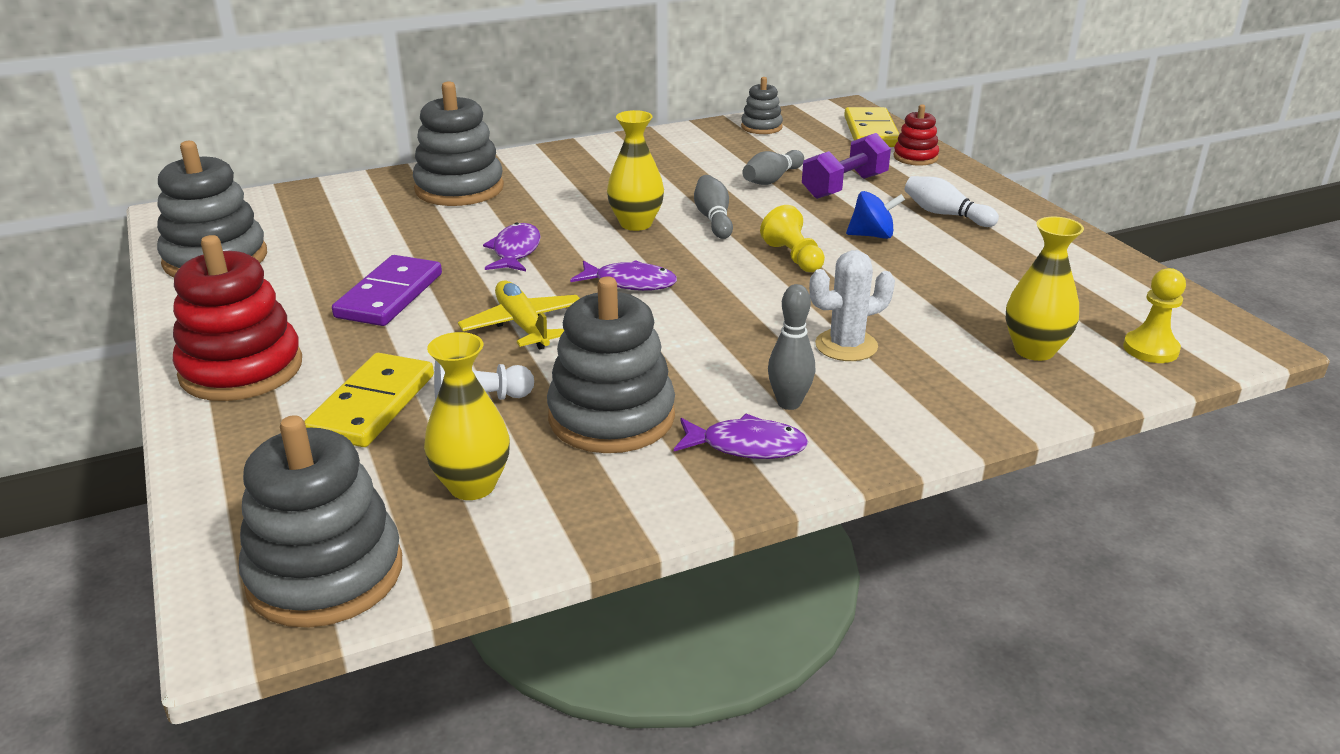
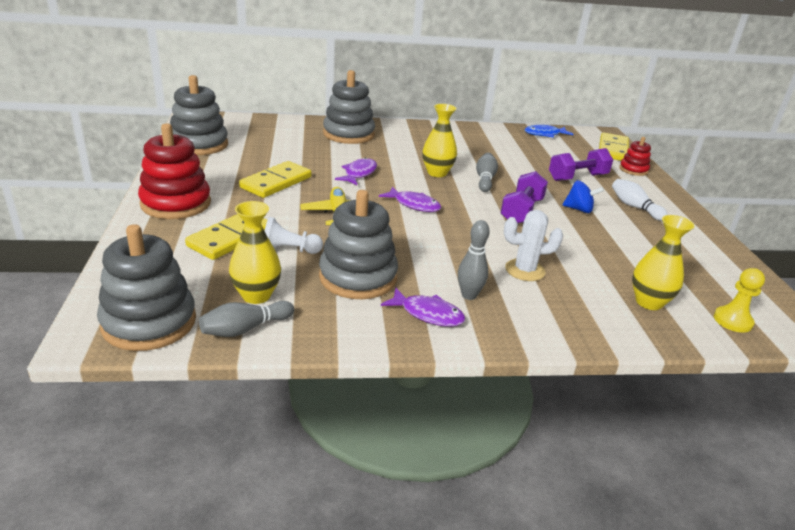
camera: 15 degrees right, 0 degrees up
purple domino [332,255,442,326] -> yellow domino [239,161,311,198]
grey stacking toy [741,77,783,134] -> blue fish [525,125,573,138]
grey bowling pin [742,150,804,185] -> grey bowling pin moved to [199,301,294,337]
yellow pawn [760,205,825,272] -> purple dumbbell [501,171,548,223]

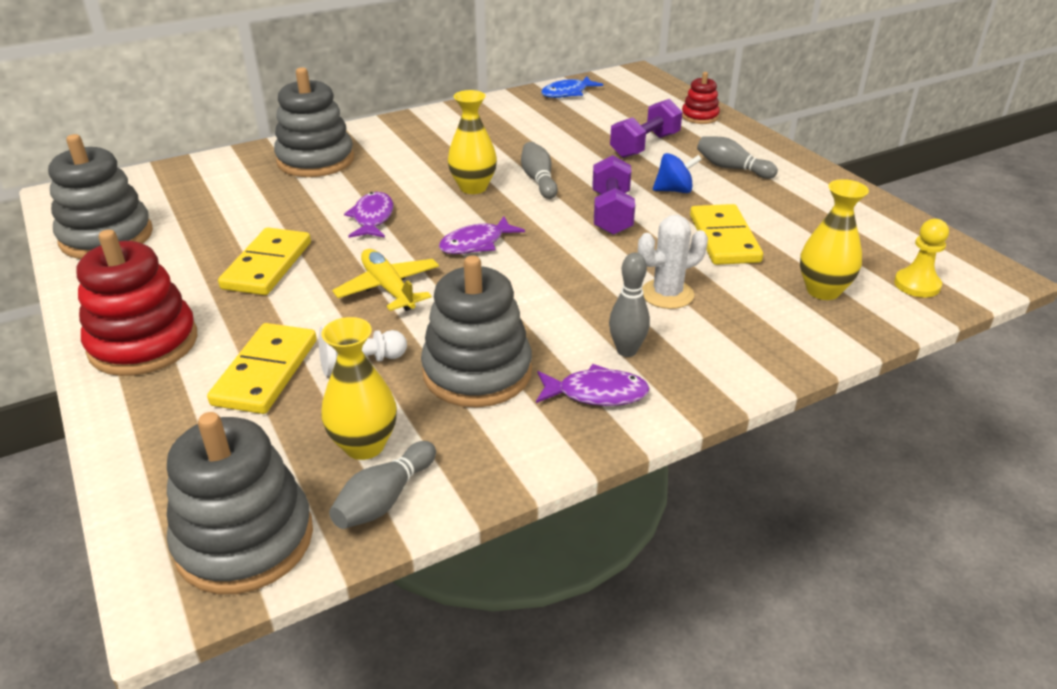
camera: 20 degrees left, 5 degrees up
purple fish [379,186,441,212] -> purple fish turned 135 degrees clockwise [439,216,525,254]
yellow domino [599,132,629,161] -> yellow domino moved to [690,204,763,265]
white bowling pin [612,179,668,221] -> grey bowling pin [697,136,778,179]

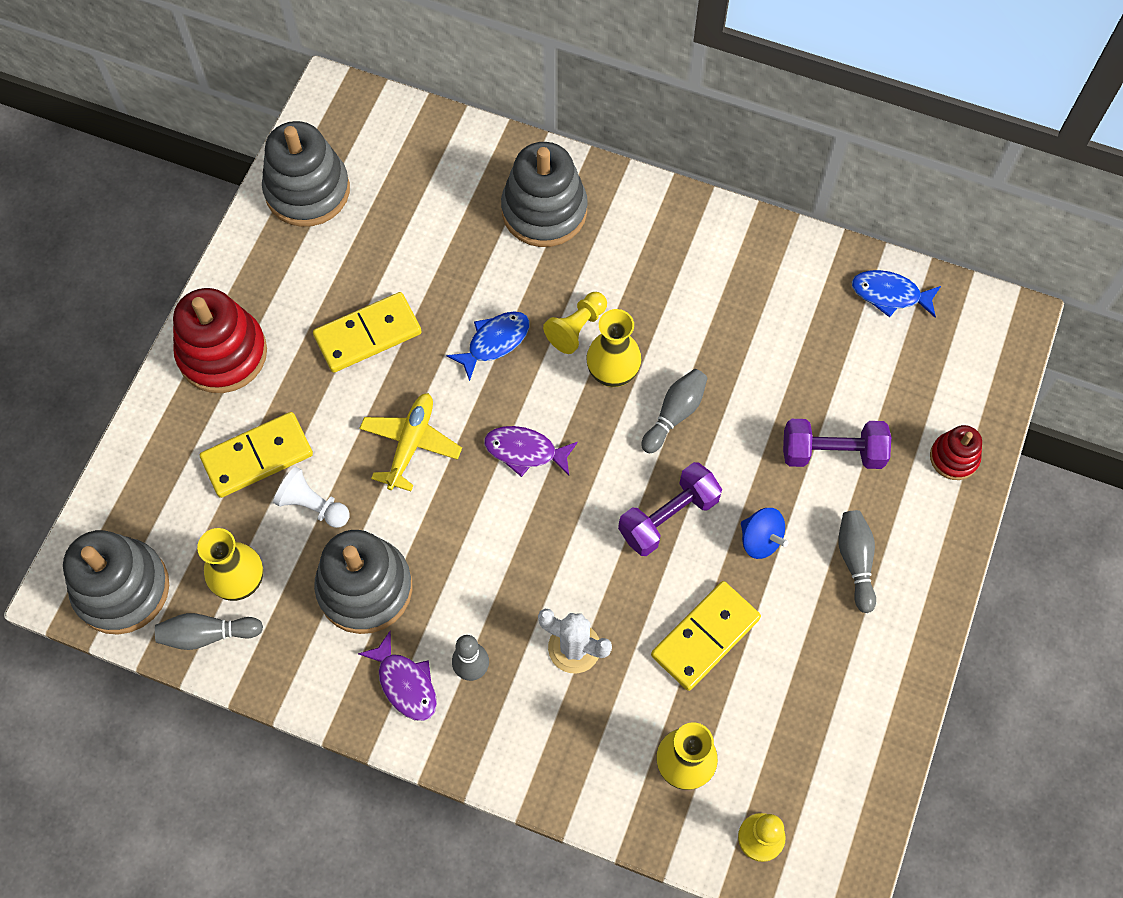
camera: 50 degrees right, 30 degrees up
purple fish [344,192,393,238] -> blue fish [446,311,530,381]
none -> yellow pawn [543,292,607,354]

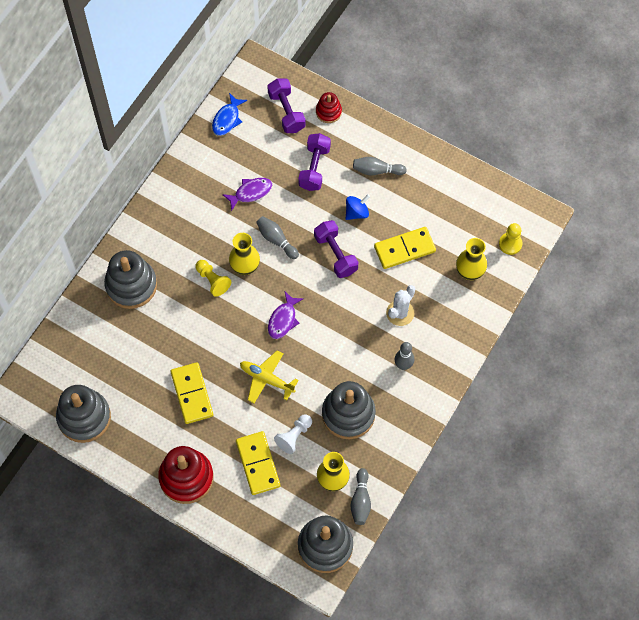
camera: 80 degrees left, 0 degrees up
purple fish [358,631,437,721] -> purple fish moved to [222,178,272,211]
blue fish [446,311,530,381] -> none
yellow domino [651,581,761,691] -> yellow domino turned 75 degrees counterclockwise [374,227,436,269]
none -> purple dumbbell [267,78,306,133]

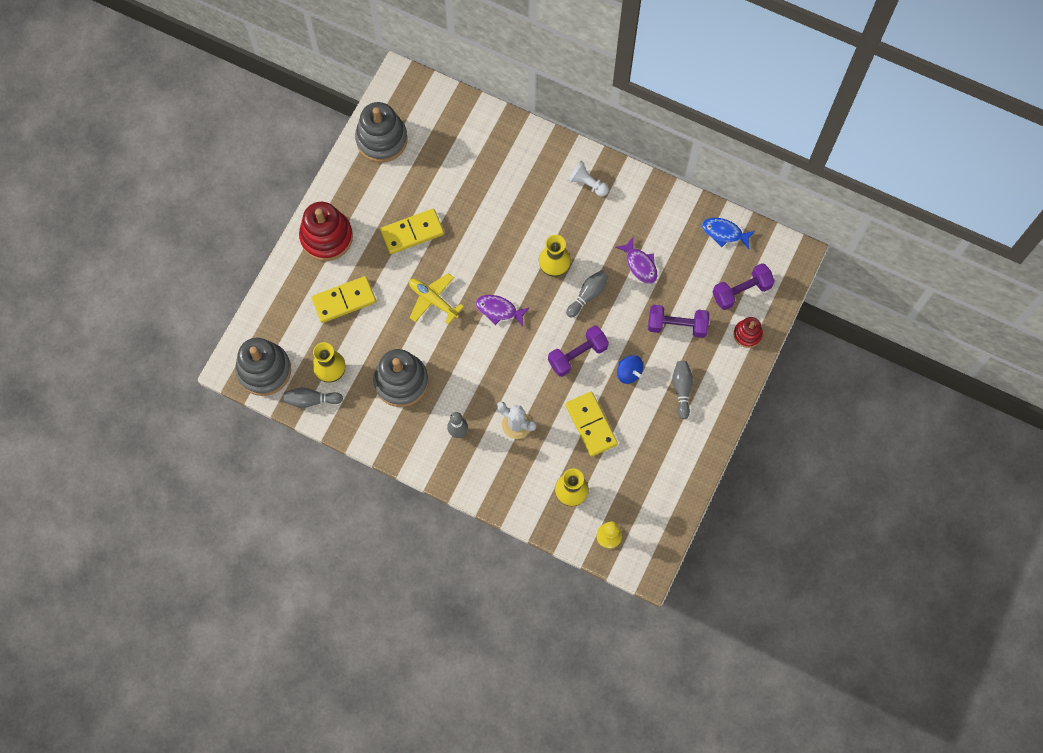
camera: 85 degrees right, 5 degrees up
grey stacking toy [104,250,157,309] -> none
yellow pawn [195,260,231,297] -> none
yellow plane [240,350,299,403] -> yellow plane turned 75 degrees counterclockwise [409,273,464,325]
white pawn [274,414,312,454] -> white pawn moved to [568,161,609,196]

